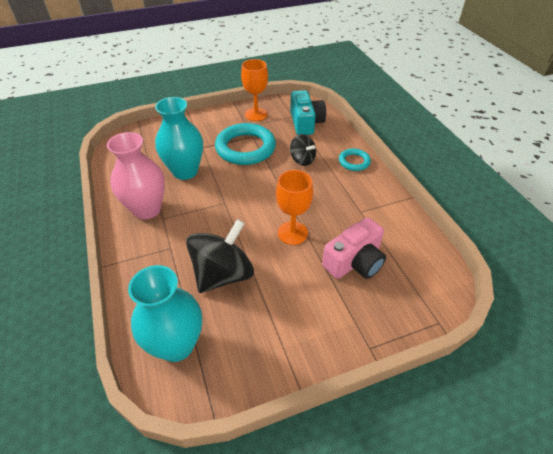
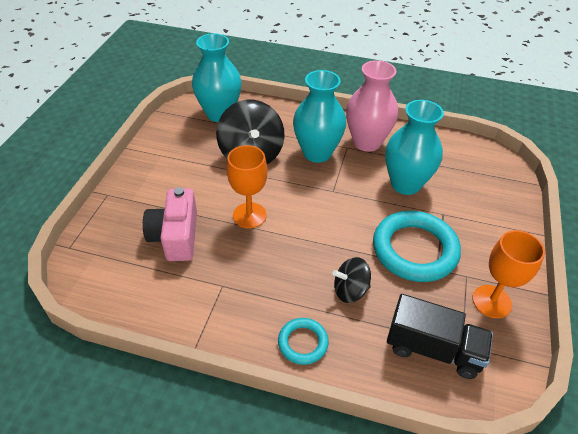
camera: 125 degrees right, 0 degrees up
turquoise camera [290,90,326,135] -> black truck [387,294,493,379]
none -> turquoise vase [293,70,346,163]

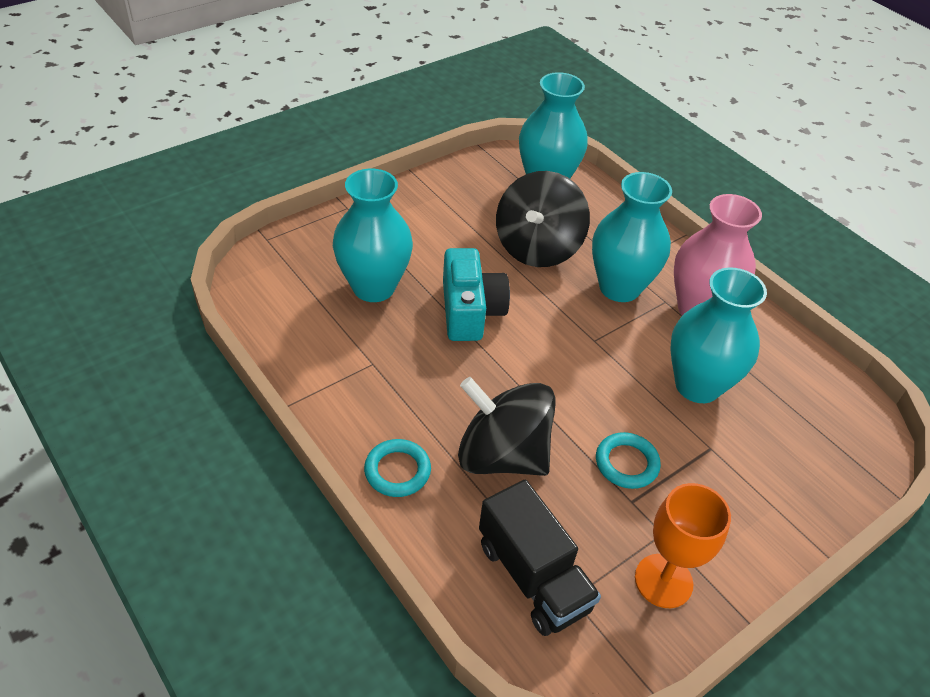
camera: 35 degrees right, 0 degrees up
pink camera [143,187,197,261] -> turquoise vase [333,169,413,302]
orange goblet [227,145,268,228] -> turquoise camera [443,248,510,341]
black spinning top [333,257,371,303] -> black spinning top [458,377,556,476], size x1.80
turquoise ring [373,211,461,282] -> turquoise ring [596,432,661,489], size x0.51

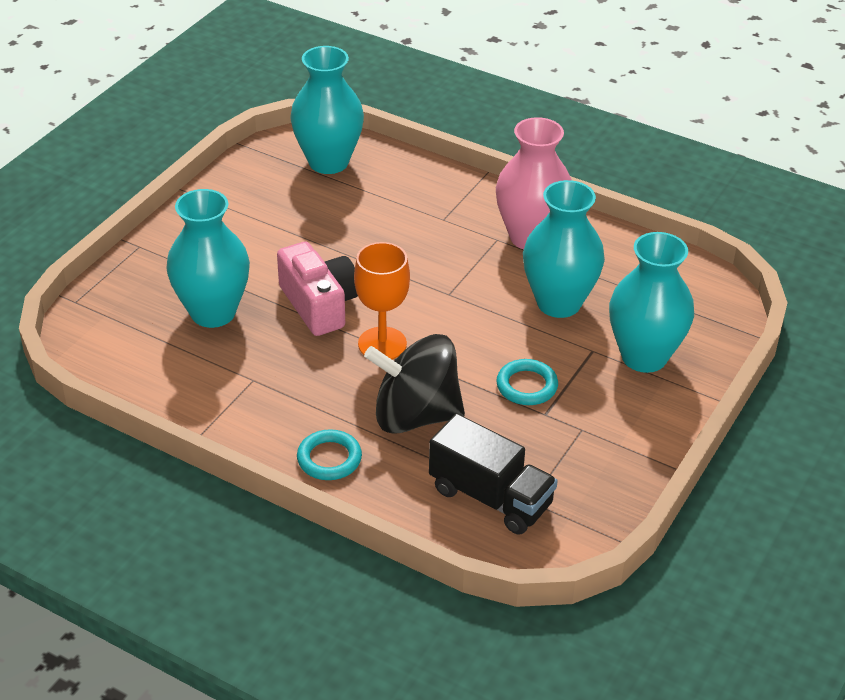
camera: 20 degrees left, 5 degrees down
turquoise camera [443,248,510,341] -> pink camera [277,242,358,336]
black spinning top [496,171,590,267] -> none
turquoise vase [592,172,672,302] -> turquoise vase moved to [609,232,694,373]
orange goblet [635,483,731,608] -> orange goblet moved to [354,242,410,359]

